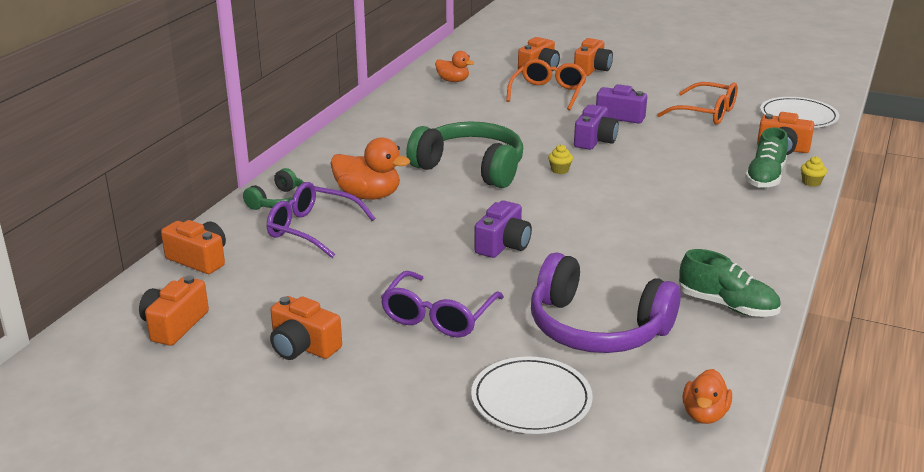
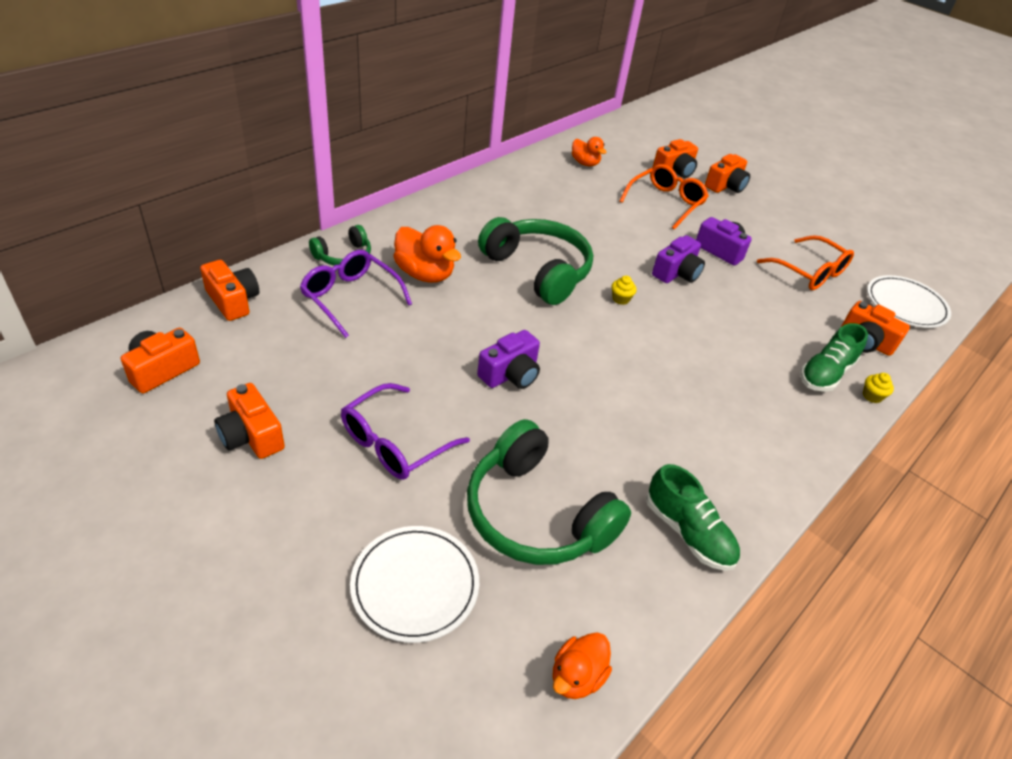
camera: 15 degrees right, 15 degrees up
purple headphones [531,252,681,353] -> green headphones [467,419,631,565]

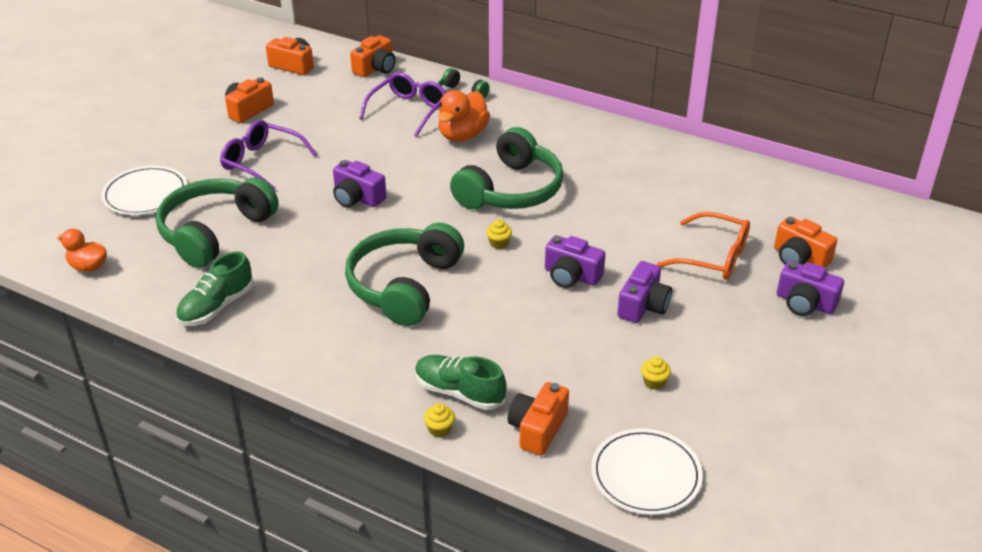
camera: 80 degrees right, 5 degrees down
orange duck [572,137,607,166] -> none
orange camera [705,154,750,193] -> purple camera [777,261,844,316]
orange glasses [757,235,854,290] -> yellow cupcake [641,356,671,390]
none -> green headphones [345,223,464,326]

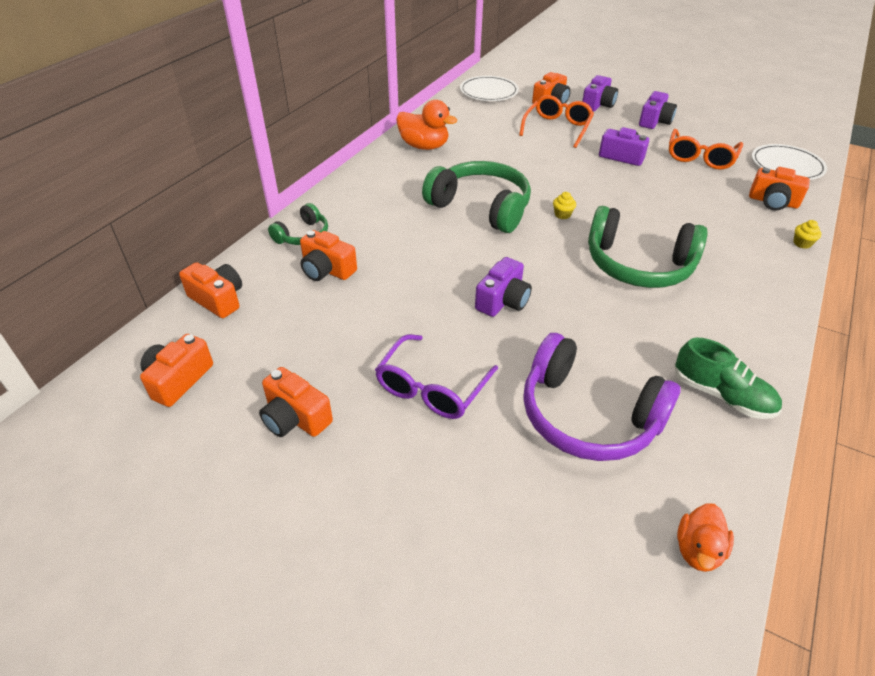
camera: 90 degrees left, 5 degrees up
white plate [101,166,187,215] -> white plate moved to [460,76,519,101]
green headphones [156,177,279,268] -> purple headphones [523,333,681,461]
purple glasses [359,72,446,137] -> orange camera [300,230,357,281]
green shoe [415,355,507,410] -> none
orange duck [438,90,490,142] -> orange duck moved to [396,100,457,150]
purple camera [545,235,606,288] -> purple camera moved to [639,91,677,129]
yellow cupcake [641,356,671,390] -> orange glasses [669,129,743,170]

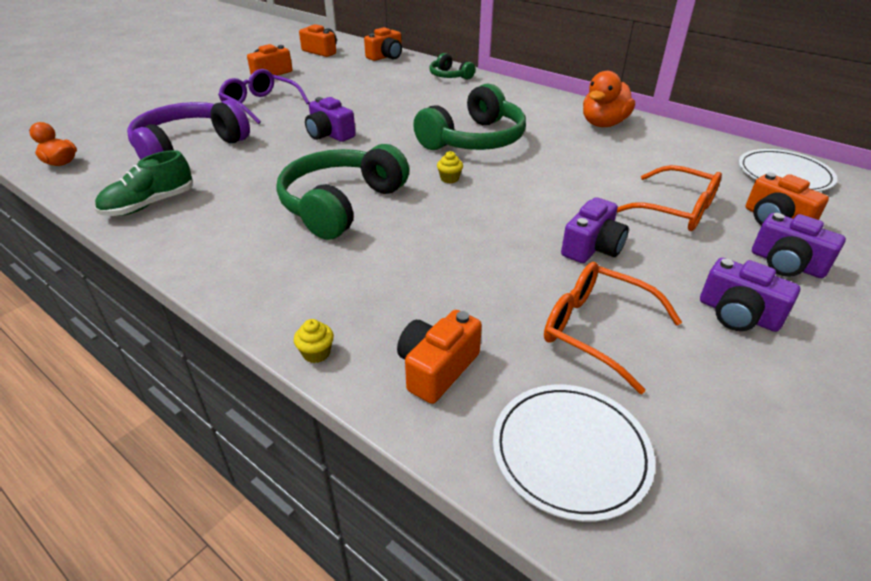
camera: 100 degrees right, 5 degrees down
orange camera [300,230,357,281] -> none

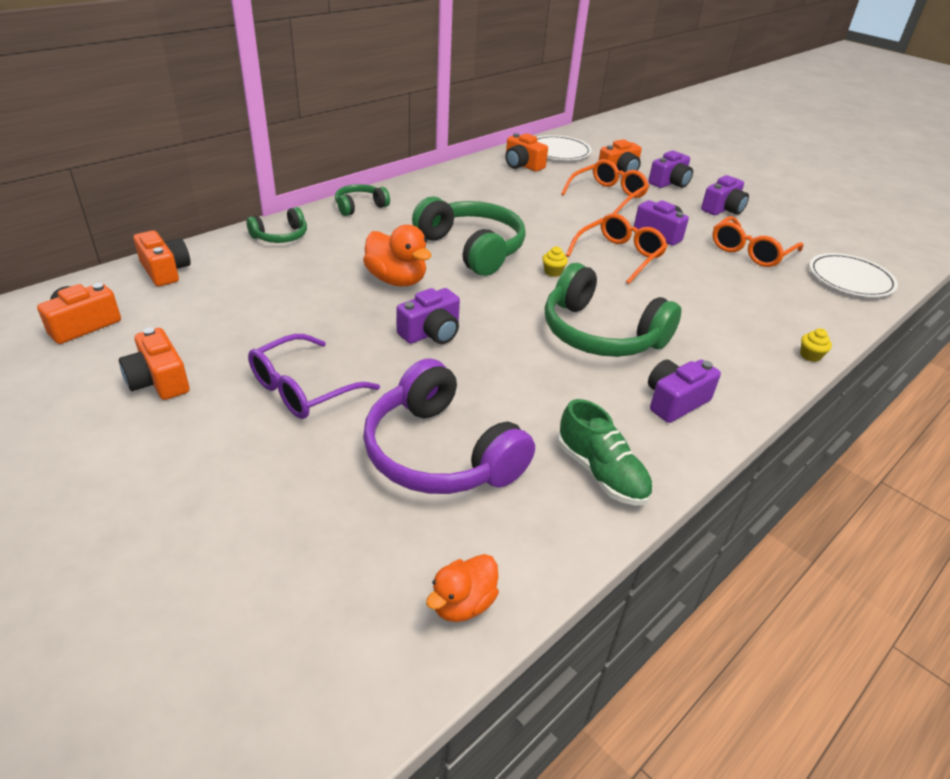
camera: 85 degrees left, 0 degrees up
orange camera [397,310,482,404] -> orange camera moved to [505,133,548,172]
orange duck [583,71,635,127] -> orange duck moved to [363,225,431,286]
none -> green headphones [335,184,390,216]
none -> orange glasses [566,213,668,284]
none -> purple camera [648,360,721,423]

